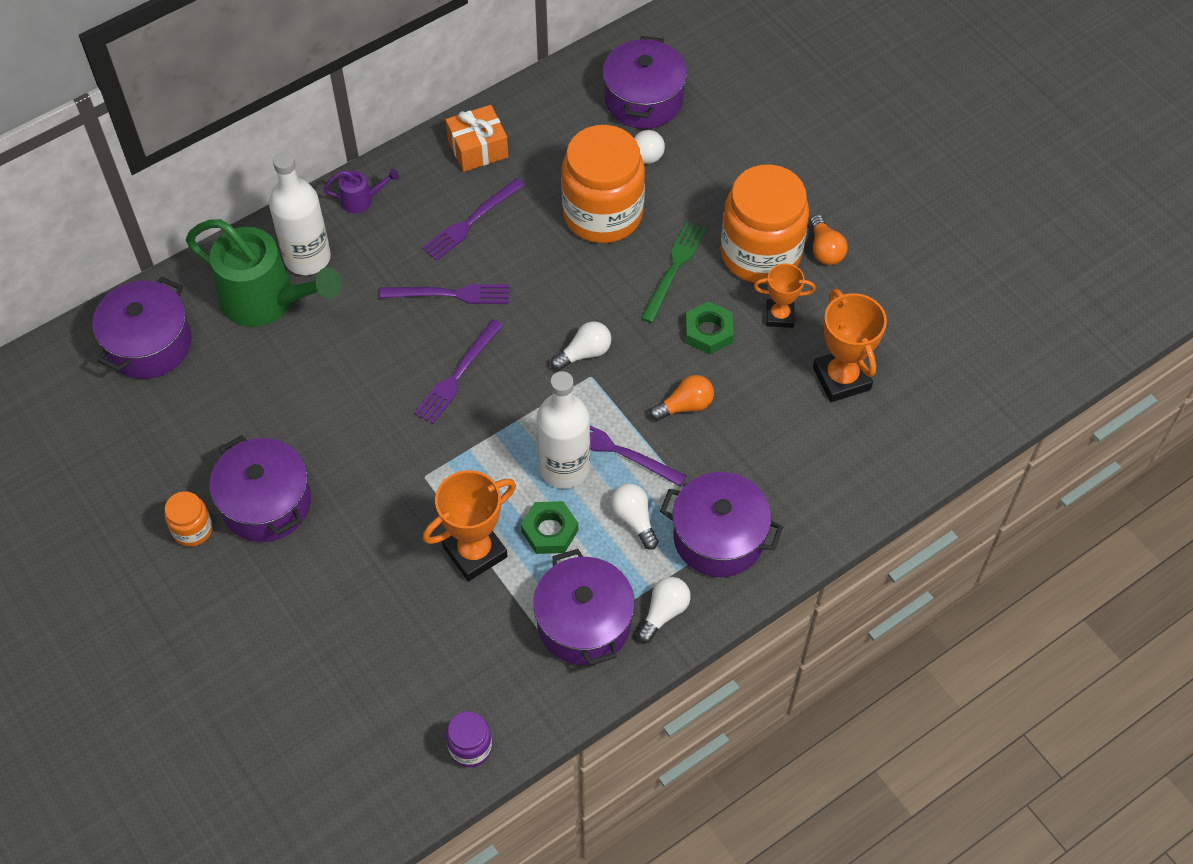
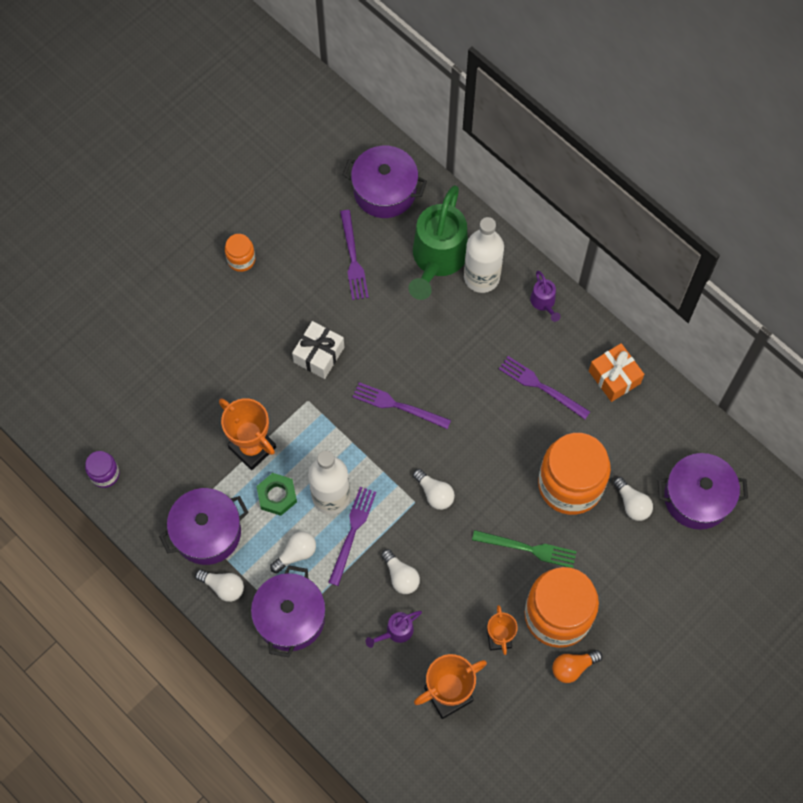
camera: 80 degrees right, 10 degrees up
purple pot [209,435,311,542] -> none
purple fork [380,284,509,304] -> purple fork moved to [340,210,369,300]
orange light bulb [650,375,714,421] -> white light bulb [381,549,420,594]
green nut [685,301,734,354] -> none
none -> white gift [292,321,344,379]
none -> purple watering can [366,611,422,648]

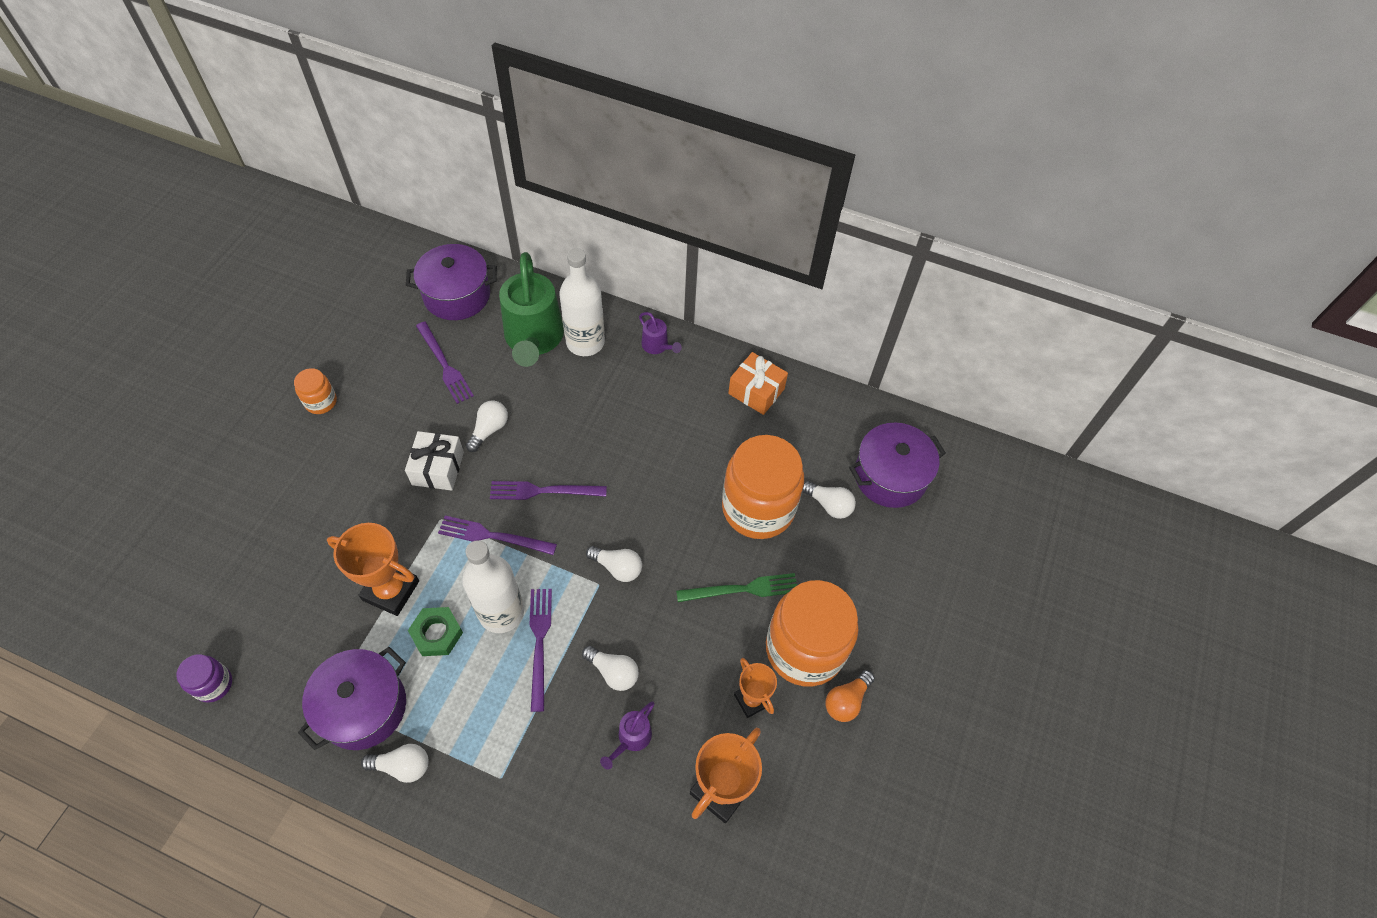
camera: 25 degrees left, 10 degrees down
purple pot [251,565,326,657] -> none
white light bulb [270,531,316,573] -> white light bulb moved to [466,400,508,452]
purple fork [499,356,590,419] -> purple fork moved to [438,516,557,555]

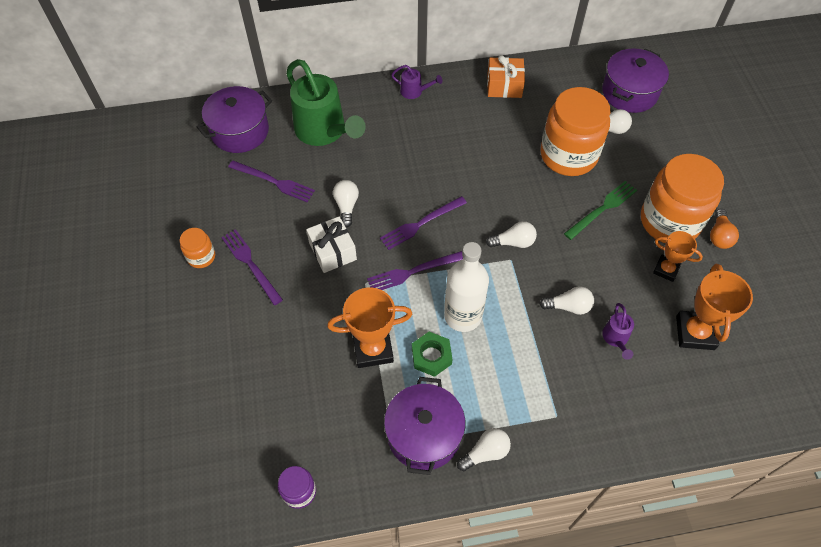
camera: 30 degrees left, 0 degrees up
purple fork [530,589,552,712] -> purple fork moved to [221,229,283,305]
white bottle [559,248,605,356] -> none

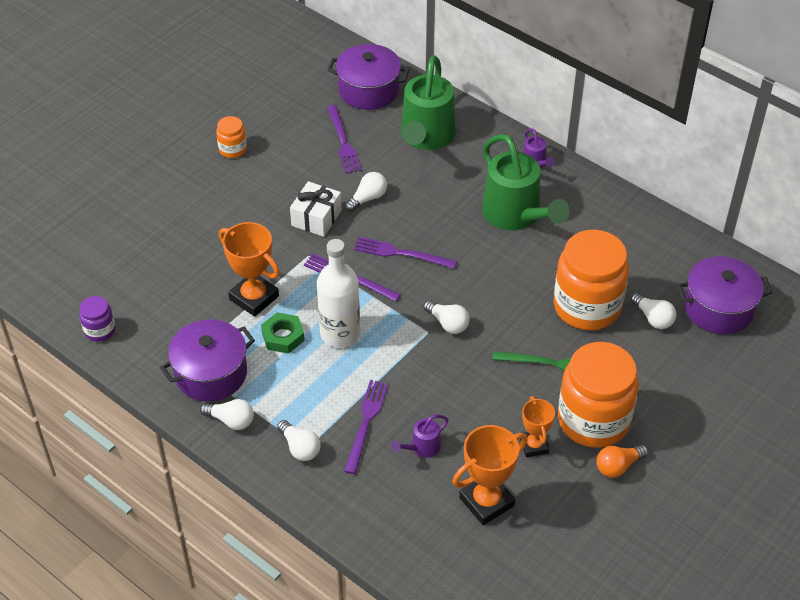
camera: 50 degrees right, 10 degrees down
purple fork [221,229,283,305] -> purple fork moved to [344,380,388,474]
orange gift [487,55,525,98] -> none
white light bulb [540,286,594,315] -> white light bulb moved to [277,420,321,461]
none -> green watering can [482,134,569,230]

